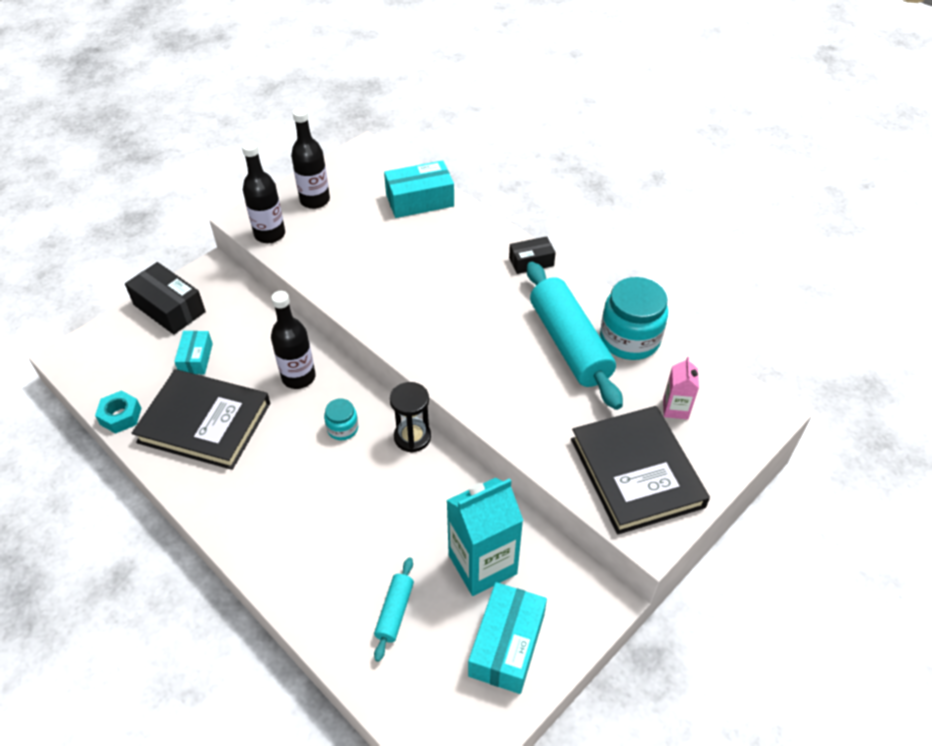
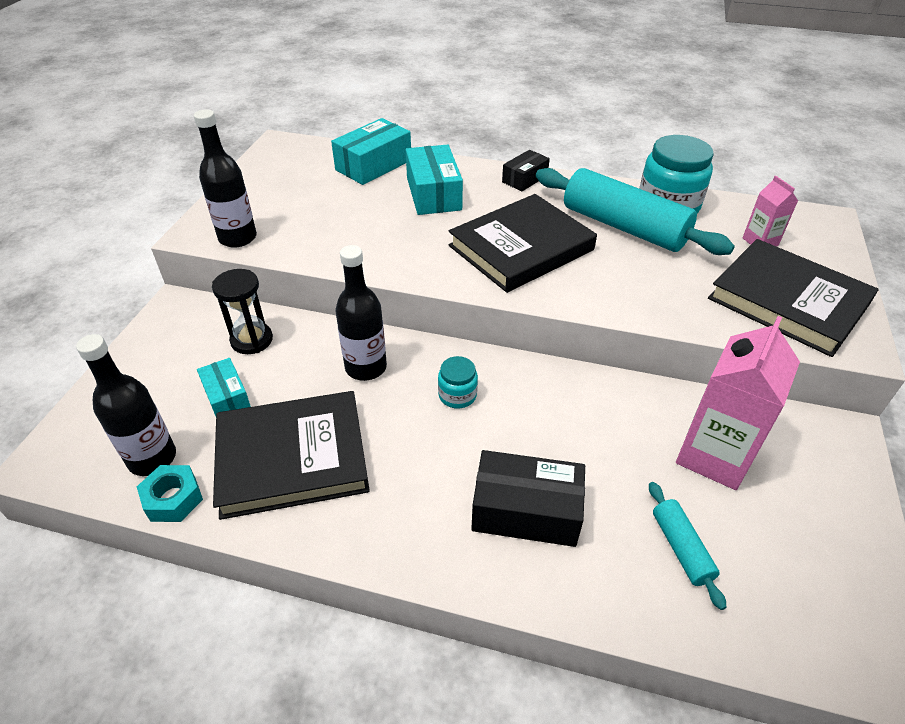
camera: 30 degrees left, 5 degrees down
black box [125,262,206,335] -> black box moved to [471,450,585,547]
black bottle [291,108,330,209] -> black bottle moved to [76,334,176,476]
black hourglass [390,382,431,453] -> black hourglass moved to [212,269,273,354]
turquoise carton [446,478,523,596] -> pink carton [676,316,800,490]
turquoise box [468,582,547,694] -> turquoise box moved to [406,145,463,215]
none -> black book [449,194,597,293]

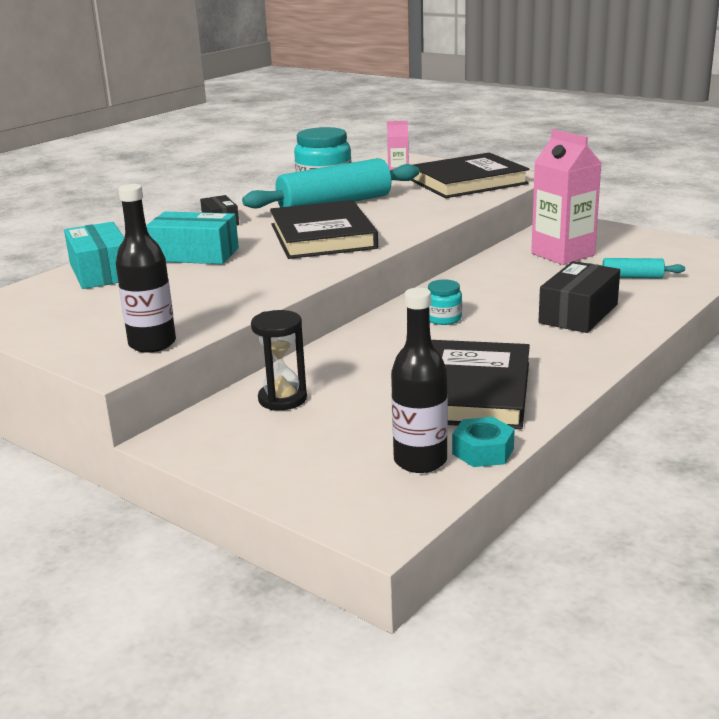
camera: 65 degrees left, 20 degrees down
turquoise box [197,358,251,416] -> none
black bottle [336,245,387,381] -> none

